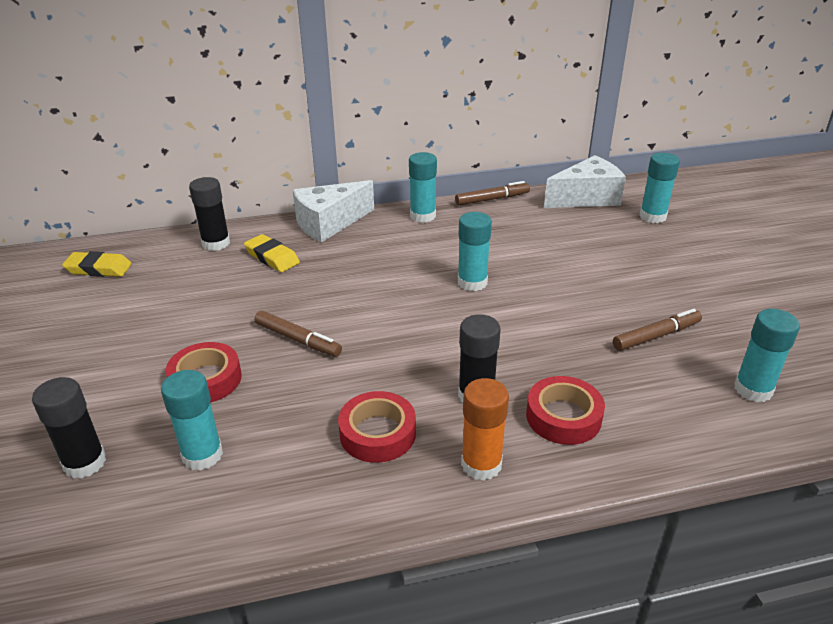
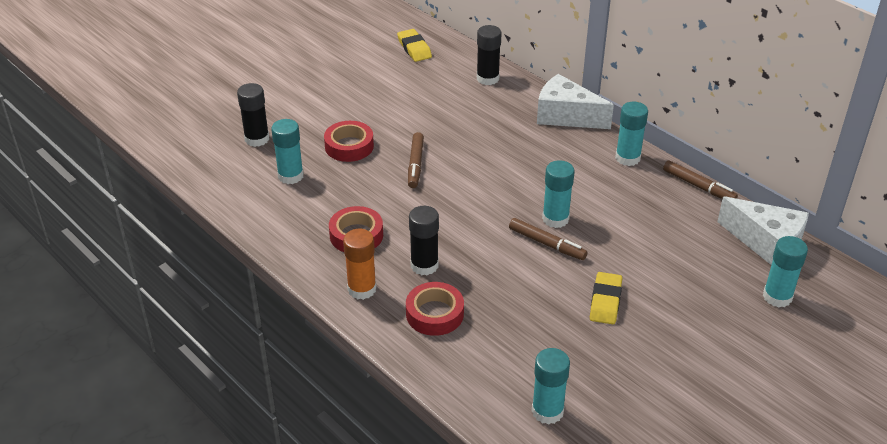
camera: 60 degrees right, 5 degrees up
yellow eraser [244,234,300,272] -> yellow eraser moved to [590,272,622,324]
brown marker [613,309,702,351] -> brown marker moved to [509,218,587,260]

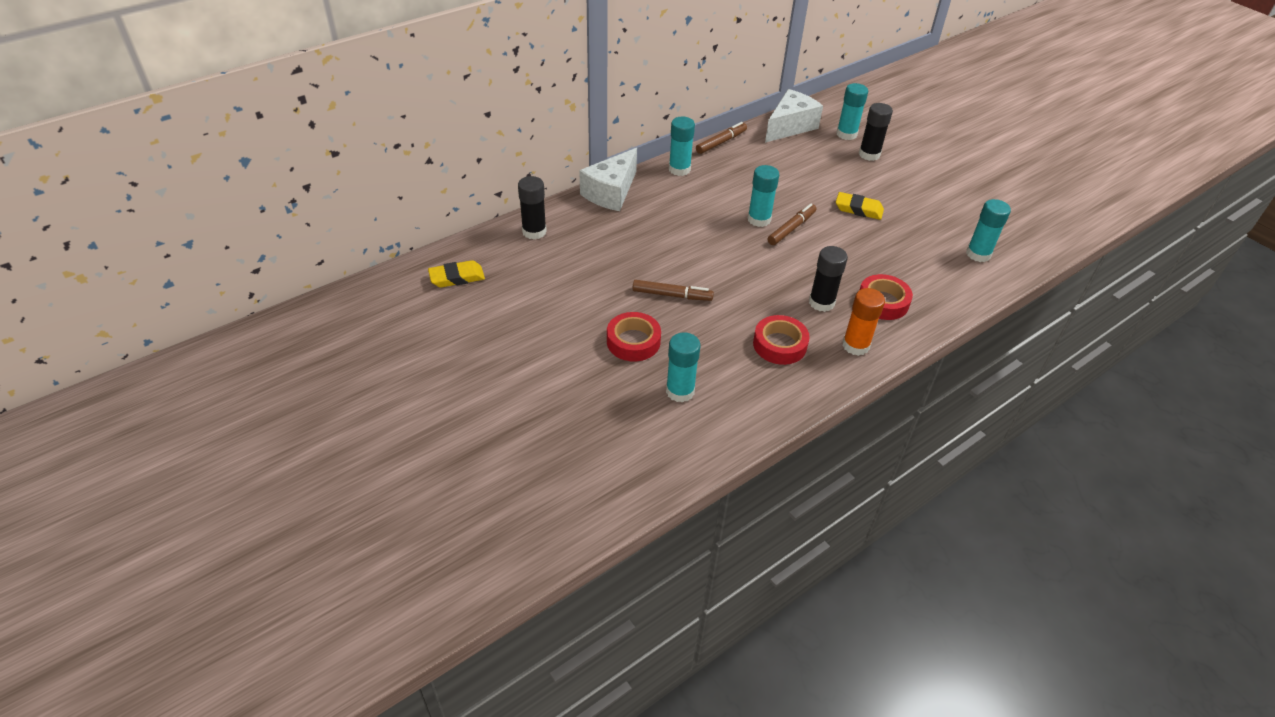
camera: 85 degrees left, 5 degrees up
black glue stick [237,83,269,147] -> black glue stick moved to [859,103,893,161]

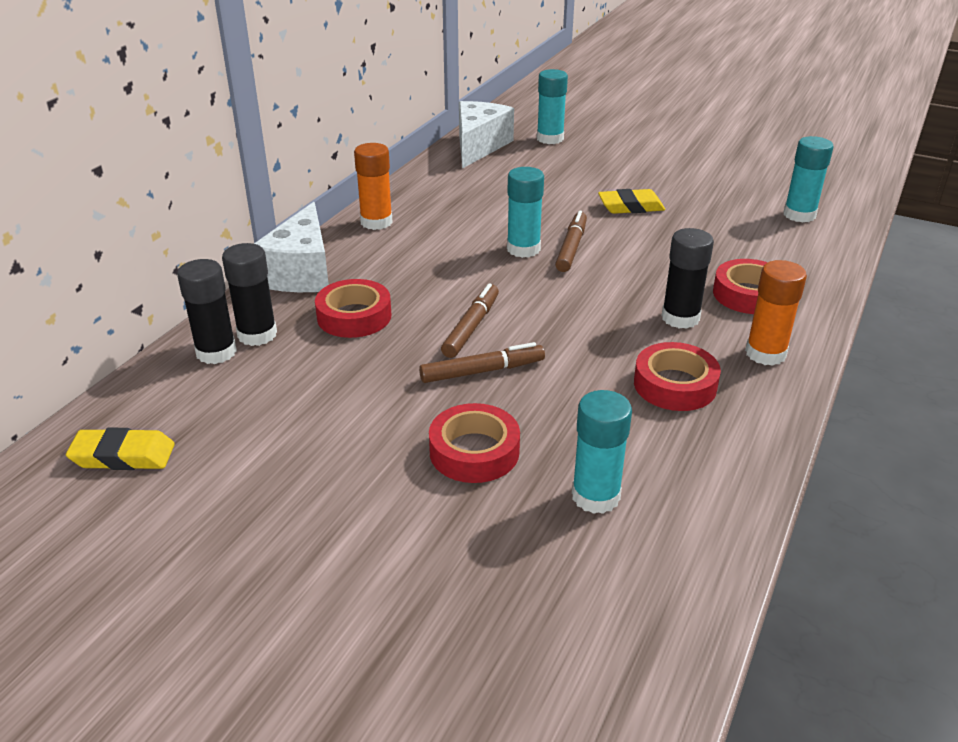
camera: 25 degrees left, 10 degrees down
yellow eraser [428,260,485,287] -> yellow eraser turned 45 degrees clockwise [66,428,175,470]
turquoise glue stick [669,117,695,176] -> orange glue stick [354,143,393,230]
brown marker [696,122,747,154] -> brown marker moved to [441,283,499,358]
black glue stick [859,103,893,161] -> black glue stick moved to [222,243,277,346]
none -> red tape [315,279,391,338]

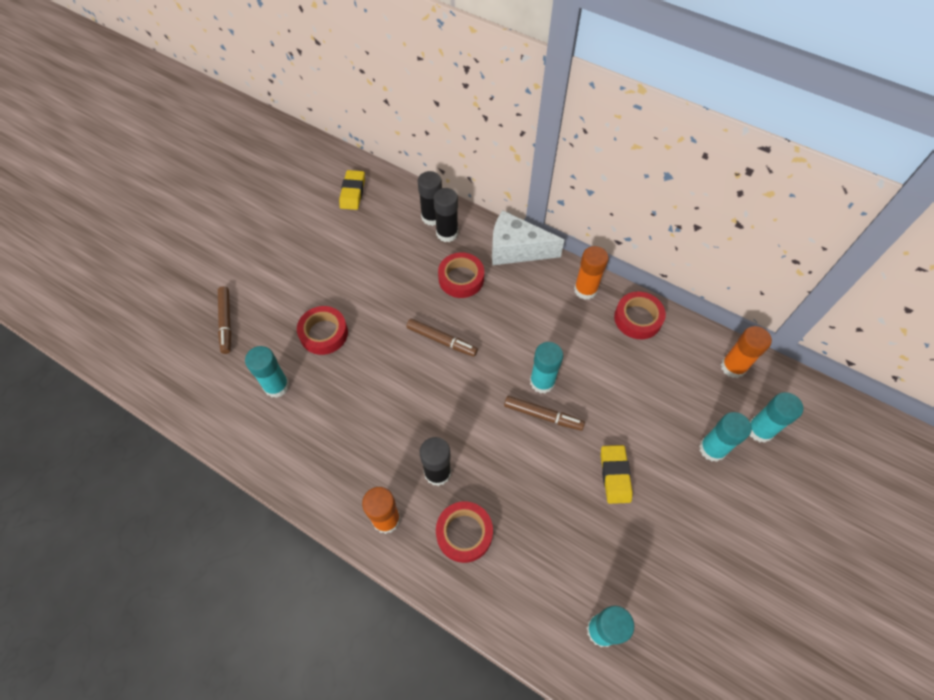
camera: 95 degrees right, 25 degrees up
brown marker [419,342,545,383] -> brown marker moved to [218,286,231,354]
white cheese [459,101,514,169] -> orange glue stick [721,326,772,378]
red tape [634,342,721,411] -> red tape moved to [614,292,666,339]
none -> turquoise glue stick [699,412,752,462]

